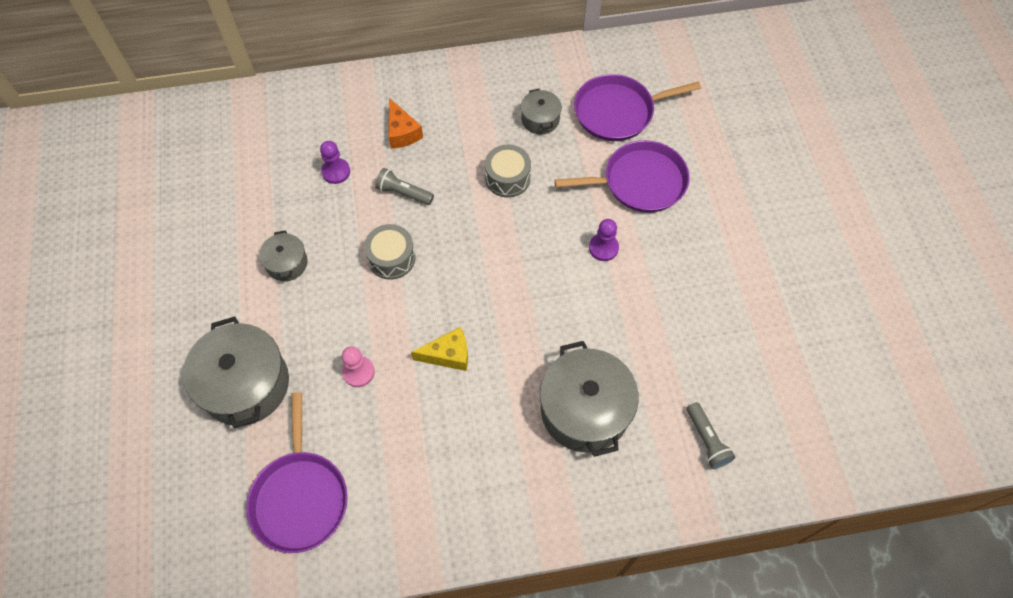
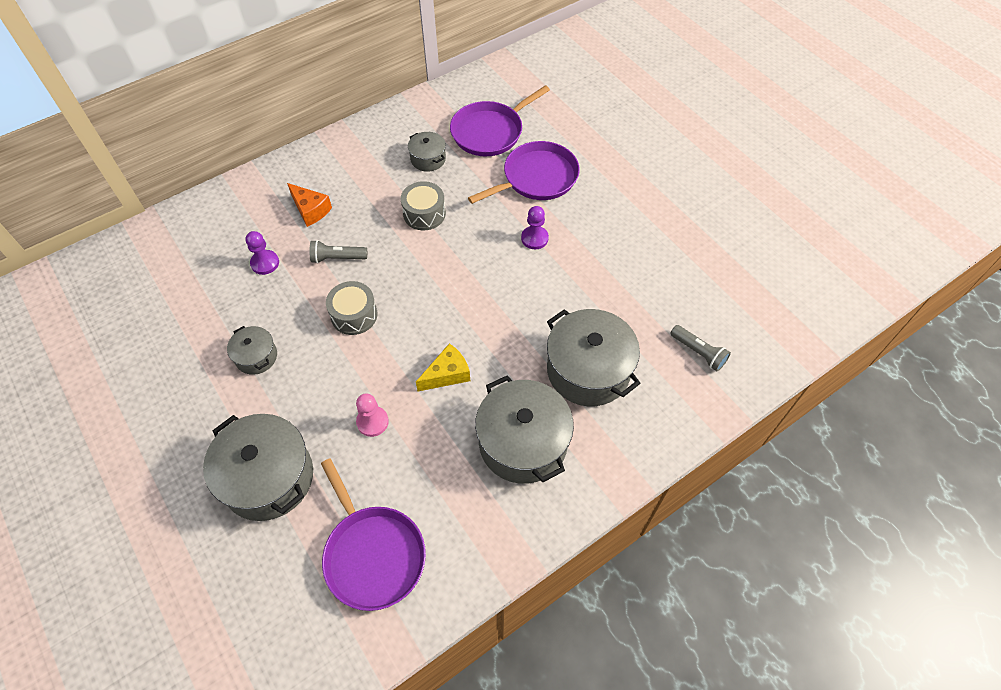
camera: 25 degrees left, 5 degrees down
none -> grey pot [475,375,574,484]

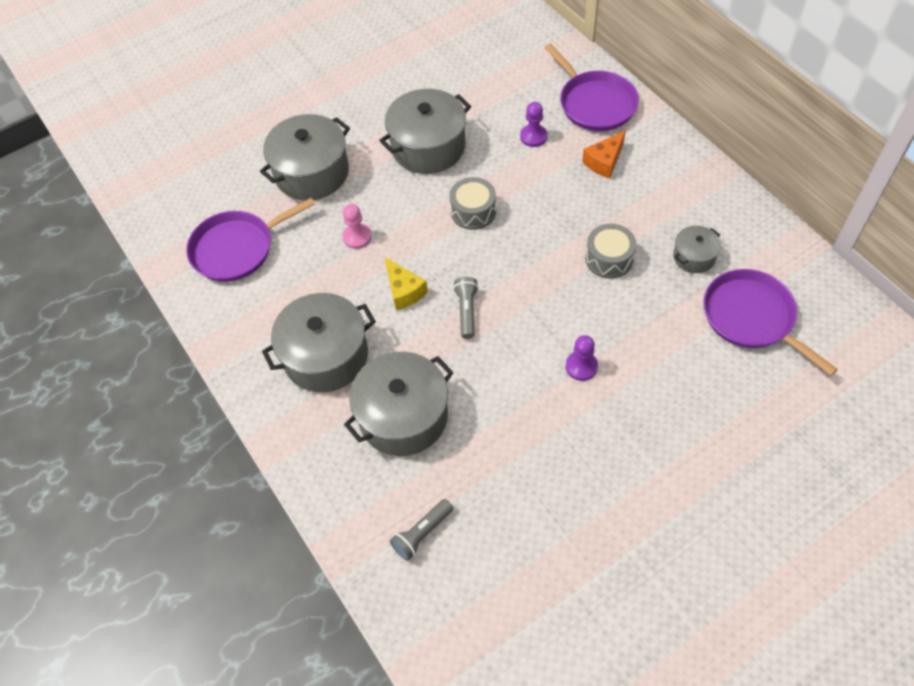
camera: 95 degrees right, 0 degrees up
grey pot [227,326,277,375] -> grey pot [379,89,471,174], size x1.97
grey flashlight [309,240,367,264] -> grey flashlight moved to [453,277,479,339]
purple pan [468,141,580,204] -> purple pan moved to [545,44,639,131]

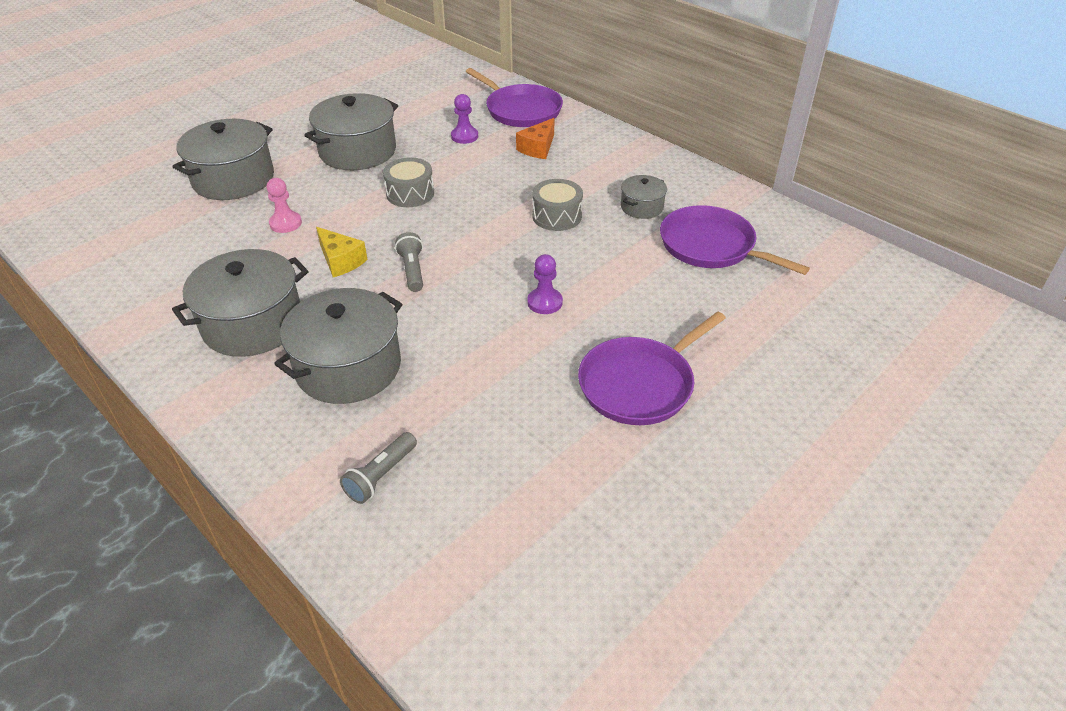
camera: 15 degrees left, 15 degrees down
purple pan [186,198,315,282] -> purple pan moved to [578,311,726,425]

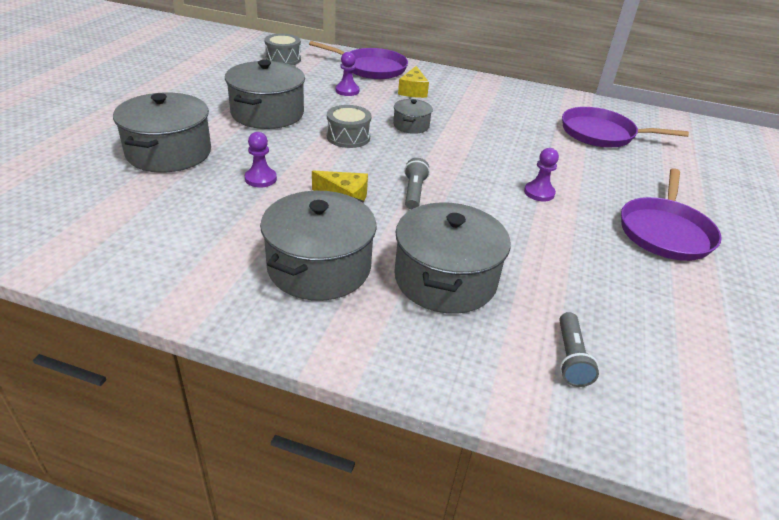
camera: 30 degrees left, 5 degrees down
pink pawn [267,178,302,233] -> purple pawn [245,132,277,187]
grey flashlight [395,232,423,292] -> grey flashlight turned 45 degrees clockwise [404,158,430,210]
orange cheese [516,118,554,159] -> yellow cheese [398,66,429,98]
grey drum [532,179,583,231] -> grey drum moved to [264,34,301,65]
grey pot [621,175,667,219] -> grey pot moved to [393,99,433,134]

